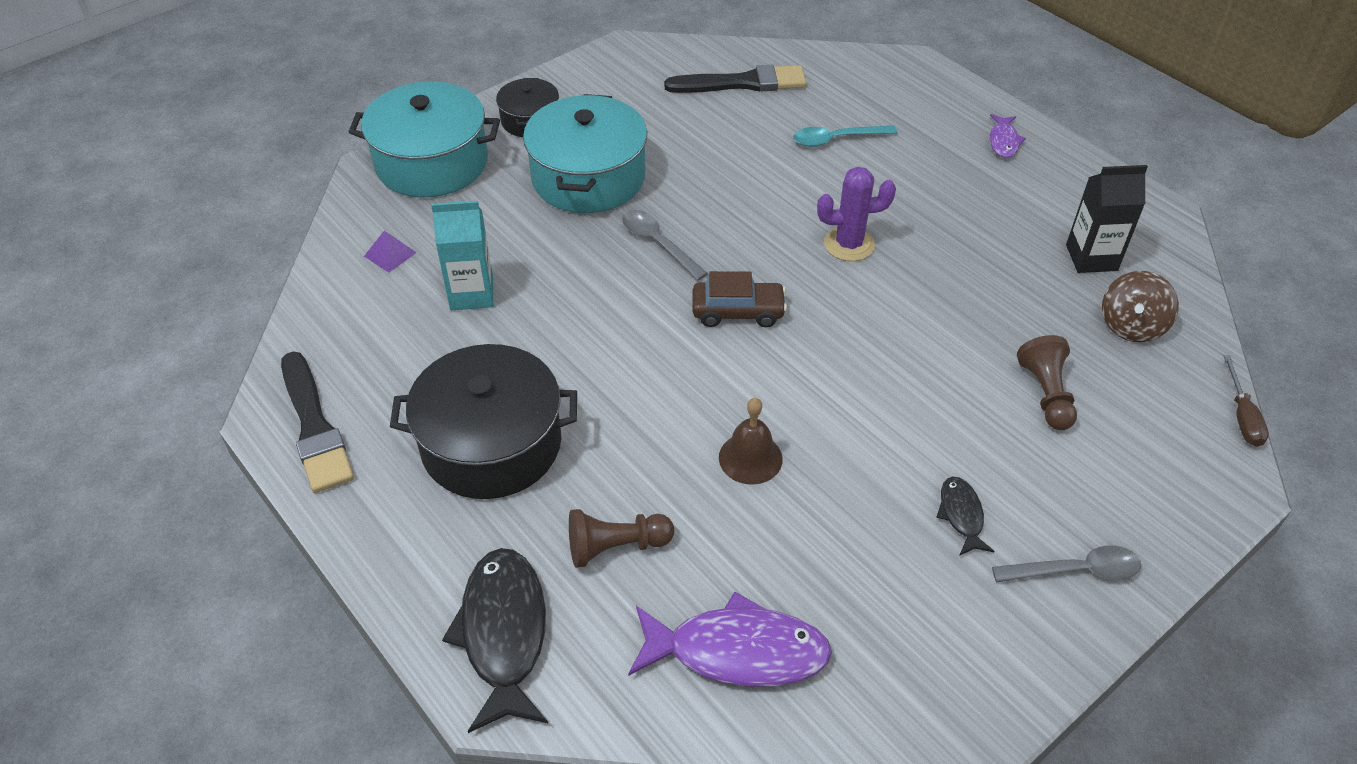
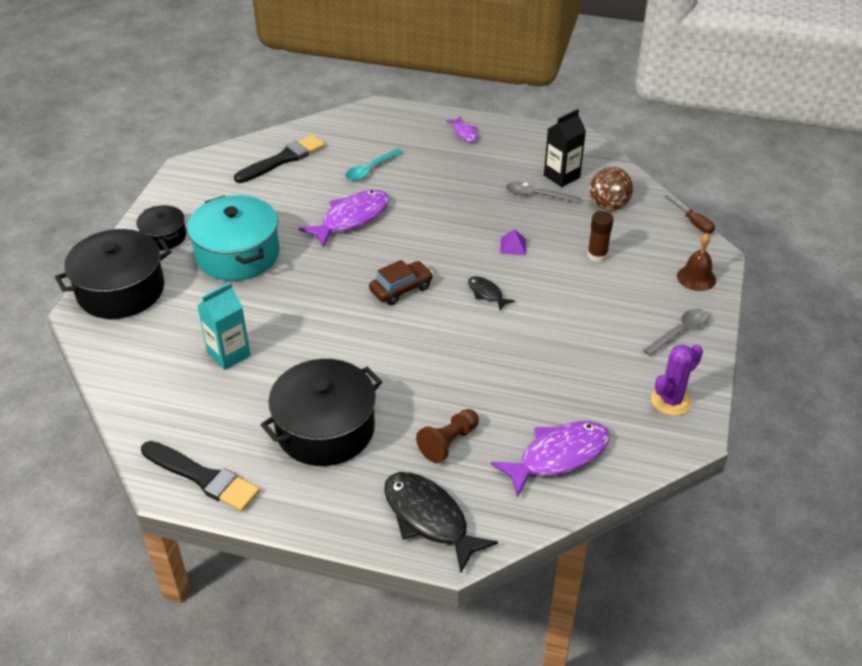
camera: 35 degrees left, 5 degrees down
turquoise pot [349,81,500,197] -> black pot [55,229,171,319]
purple pyramid [364,231,417,273] -> purple pyramid moved to [500,229,526,255]
grey spoon [622,210,708,280] -> grey spoon moved to [506,182,581,203]
brown bell [719,398,783,485] -> brown bell moved to [677,234,716,291]
purple cactus [817,167,896,261] -> purple cactus moved to [651,344,703,416]
black fish [936,476,994,556] -> black fish moved to [468,276,515,311]
brown pawn [1017,335,1077,430] -> brown glue stick [587,211,614,262]
none -> purple fish [298,190,389,248]

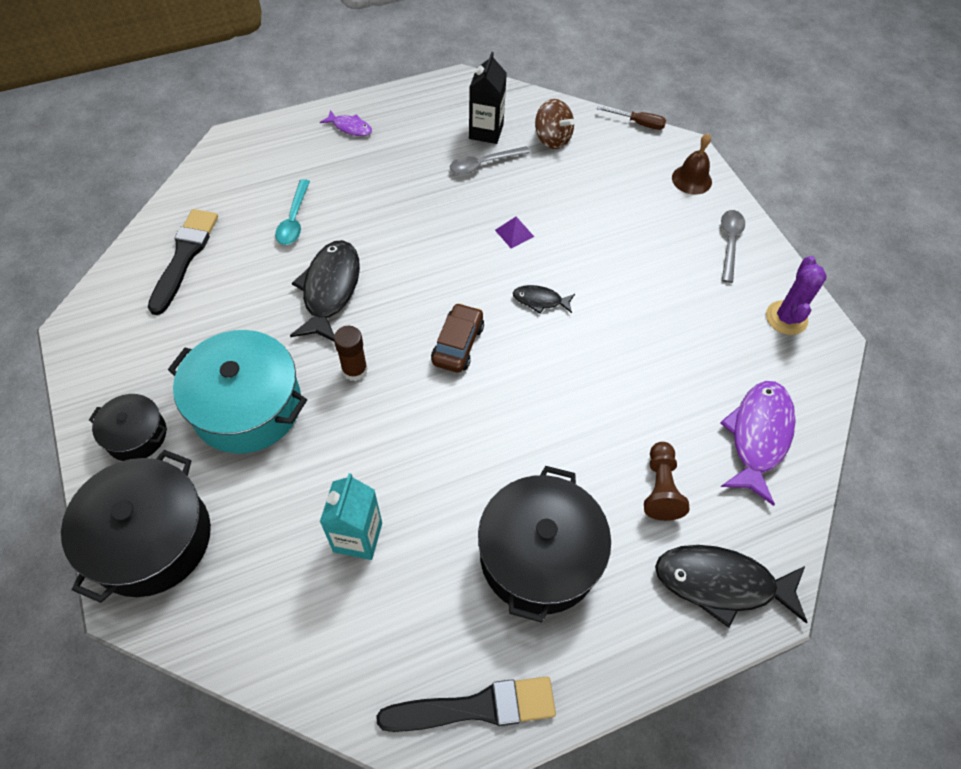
camera: 40 degrees left, 15 degrees up
purple fish [298,190,389,248] -> black fish [290,240,360,341]
brown glue stick [587,211,614,262] -> brown glue stick moved to [334,326,368,381]

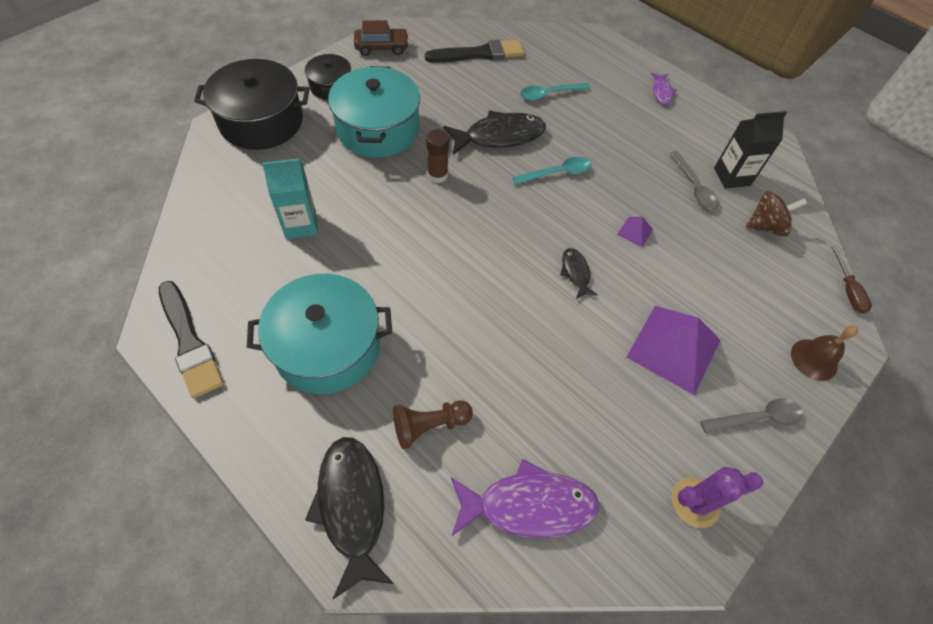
camera: 65 degrees right, 0 degrees up
brown car [431,303,484,373] -> brown car moved to [354,20,409,56]
grey spoon [450,146,530,175] -> grey spoon turned 150 degrees counterclockwise [670,151,719,209]
black pot [478,466,611,623] -> turquoise pot [247,274,392,394]
brown spinning top [535,99,575,149] -> brown spinning top turned 120 degrees counterclockwise [746,191,807,237]
none -> turquoise spoon [512,157,591,185]
none -> purple pyramid [627,306,720,395]

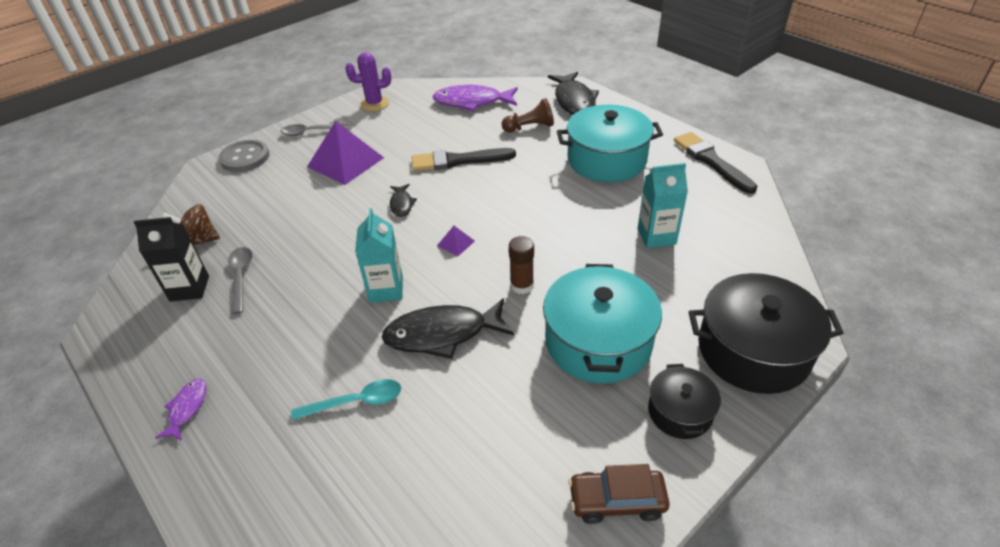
camera: 170 degrees left, 15 degrees down
black brush [425,40,524,62] -> black brush moved to [412,148,516,171]
turquoise spoon [512,157,591,185] -> turquoise carton [355,208,403,303]
purple pyramid [617,217,653,247] -> purple pyramid moved to [437,226,475,256]
brown bell [791,326,858,381] -> grey button [219,140,270,172]
brown screwdriver [832,246,872,314] -> none

